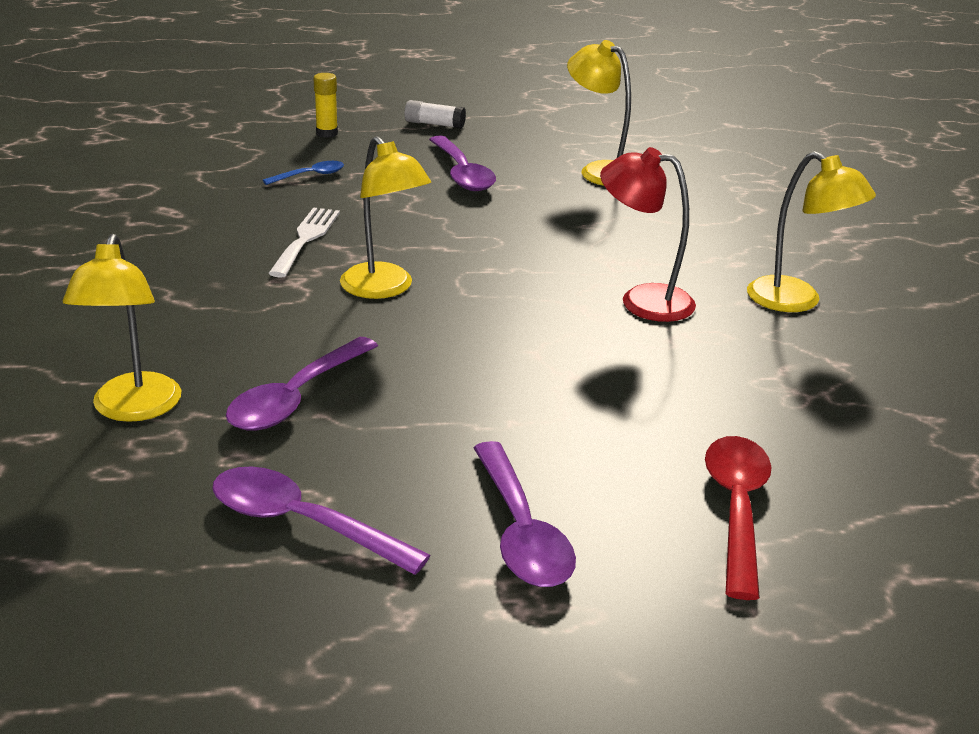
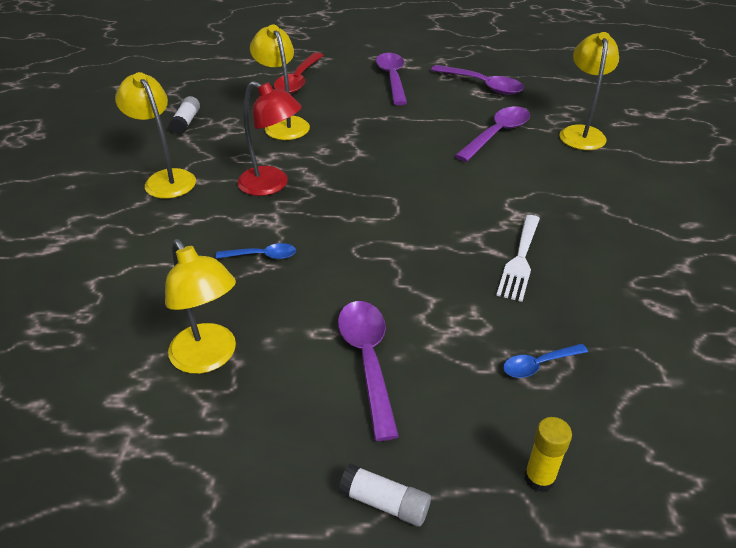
camera: 170 degrees left, 10 degrees up
yellow lamp [340,136,431,299] -> yellow lamp moved to [250,24,310,140]
none -> white glue stick [169,96,200,134]
none -> blue spoon [216,243,296,259]

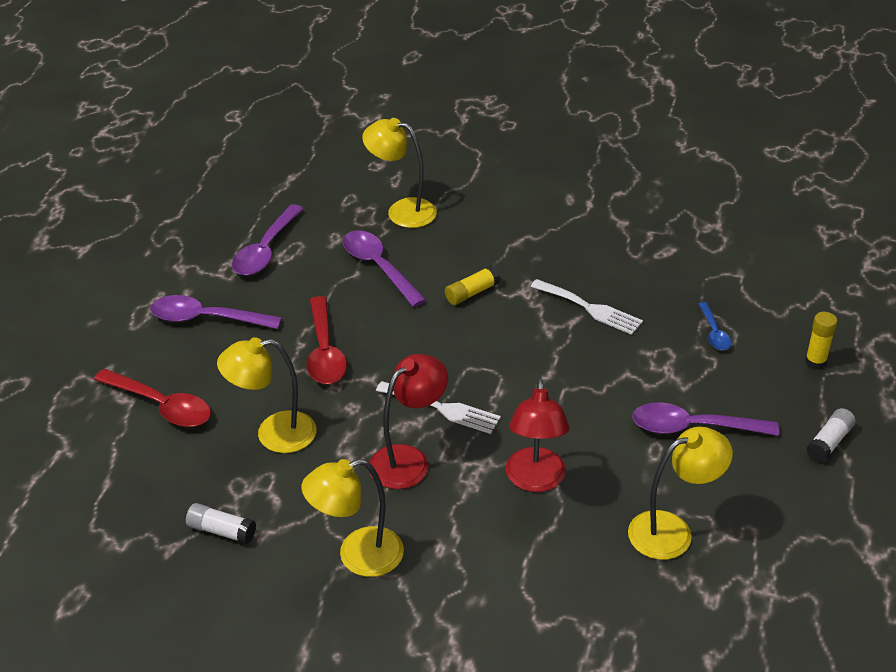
camera: 75 degrees left, 0 degrees up
blue spoon [216,243,296,259] -> red lamp [506,378,569,492]
purple spoon [431,65,524,95] -> purple spoon turned 150 degrees clockwise [232,204,303,276]
none -> red spoon [307,296,347,384]
none -> white fork [376,381,501,434]
none -> yellow glue stick [445,265,500,305]

